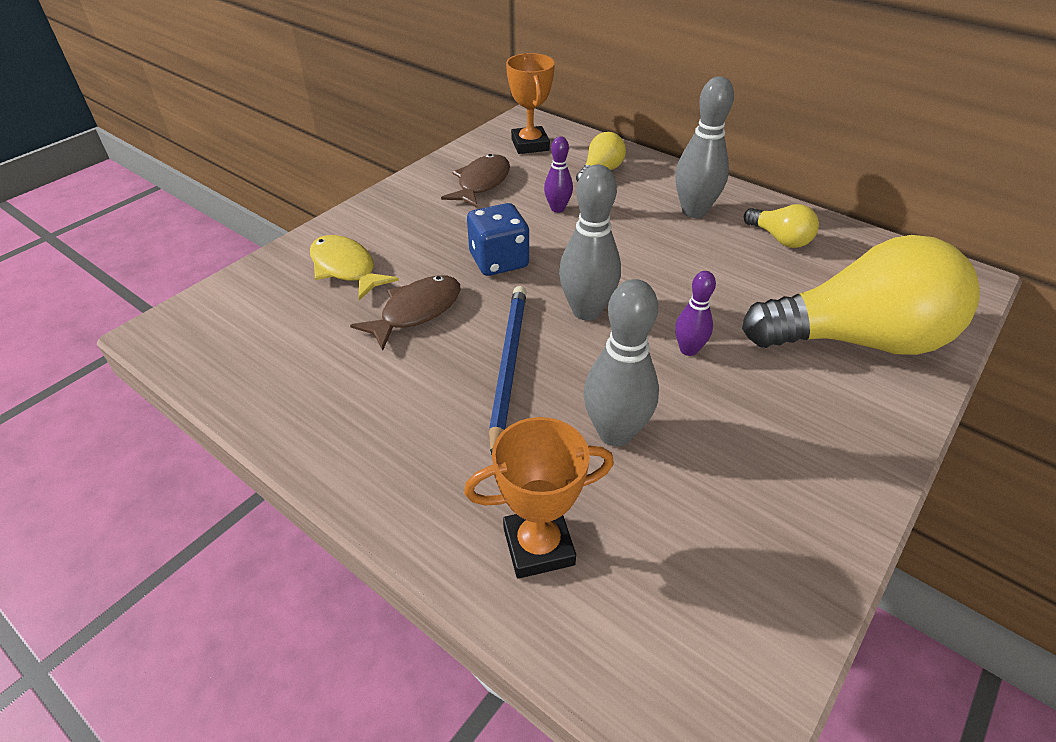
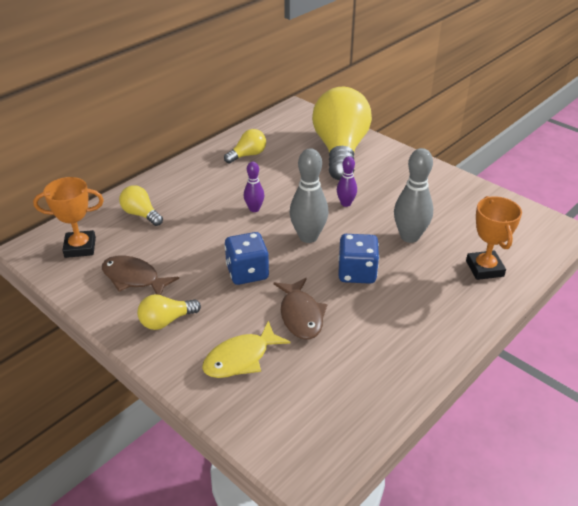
camera: 85 degrees left, 5 degrees down
brown fish [350,275,461,350] -> brown fish turned 150 degrees counterclockwise [274,278,328,340]
blue pencil [489,286,527,455] -> blue dice [338,234,379,284]
purple bowling pin [544,136,573,213] -> purple bowling pin moved to [244,162,265,212]
grey bowling pin [675,76,734,218] -> none
none -> yellow light bulb [137,294,201,330]

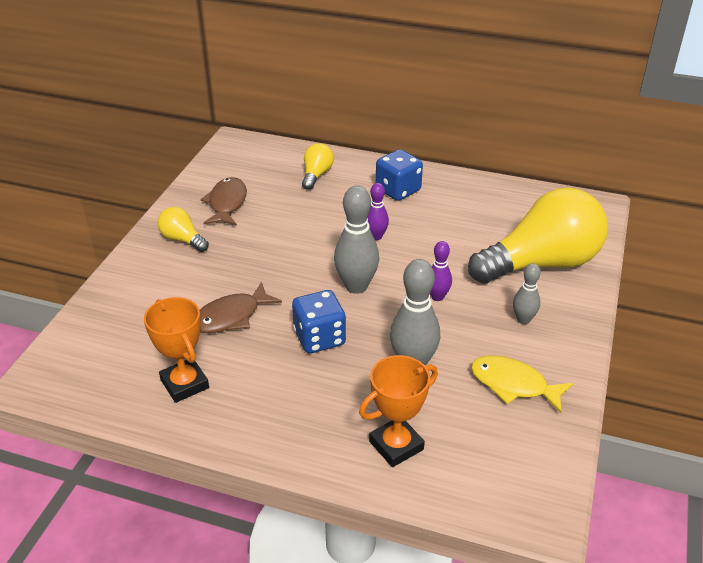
camera: 65 degrees right, 0 degrees up
orange trophy [33,177,104,258] -> orange trophy moved to [144,297,209,403]
yellow fish [202,321,290,378] -> yellow fish moved to [471,355,573,413]
yellow light bulb [224,129,266,163] -> none
blue dice [225,232,269,285] -> blue dice moved to [376,149,423,201]
none -> grey bowling pin [513,263,541,324]

